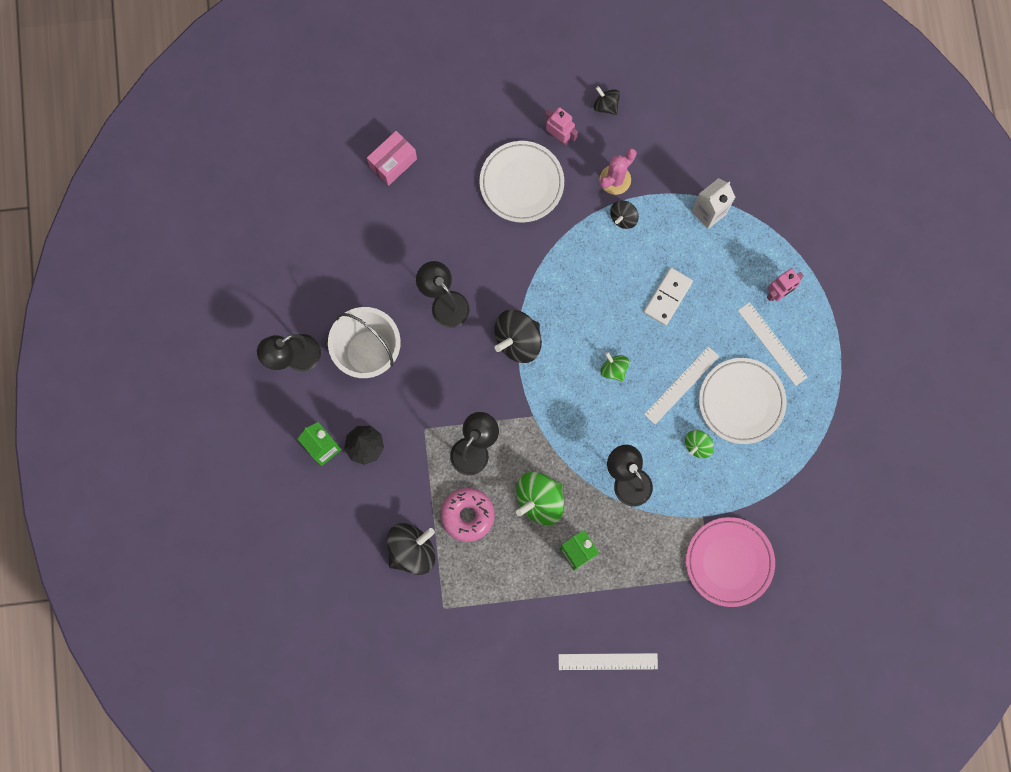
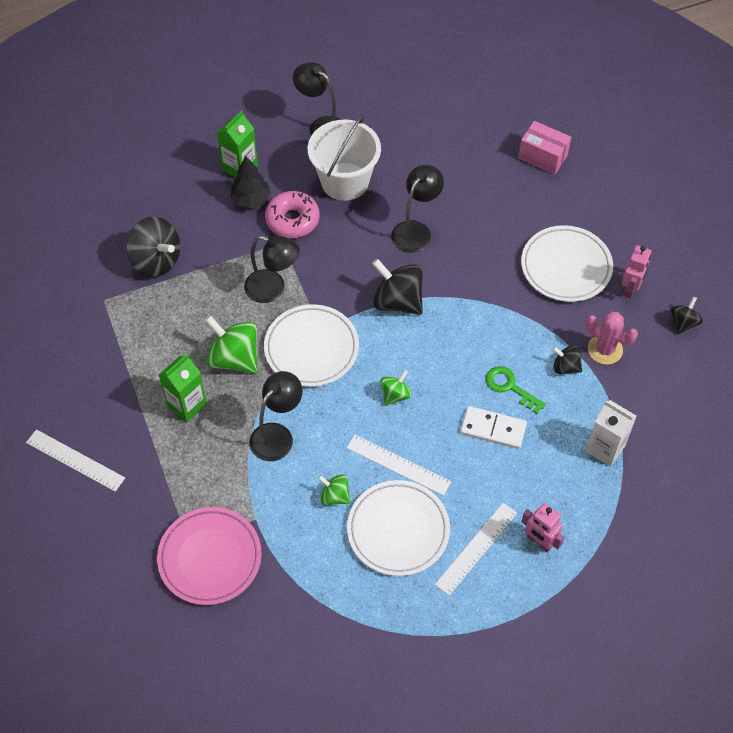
camera: 75 degrees right, 20 degrees down
pink donut [441,488,494,542] -> pink donut moved to [265,191,320,238]
white ruler [559,653,658,670] -> white ruler turned 45 degrees counterclockwise [26,429,125,492]
none -> white plate [264,304,359,387]
none -> green key [486,366,546,414]

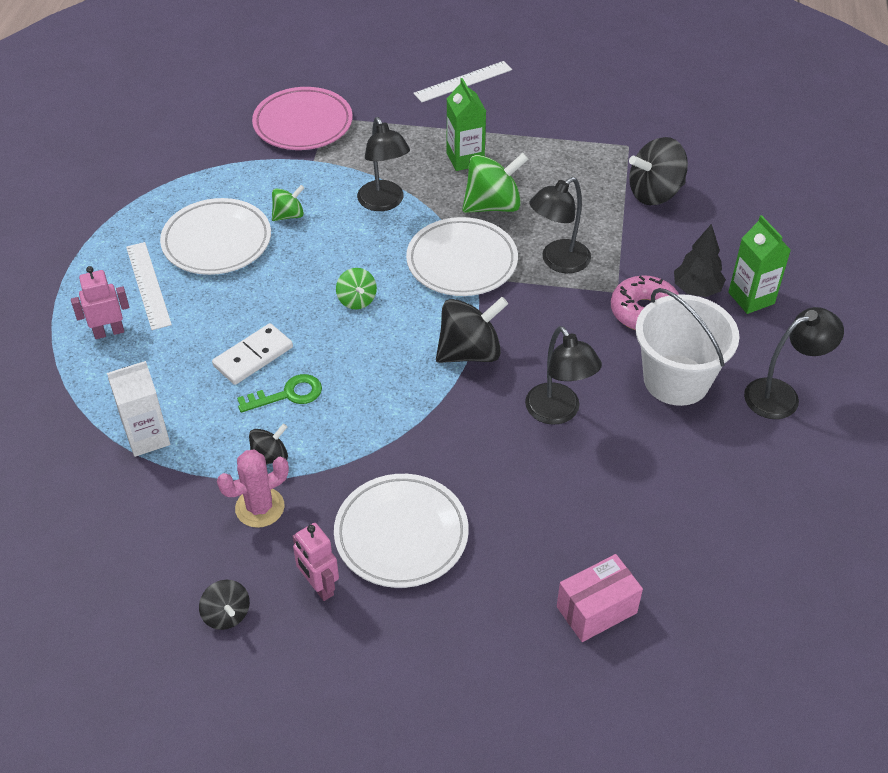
camera: 120 degrees right, 10 degrees down
white ruler [346,435,451,496] -> none

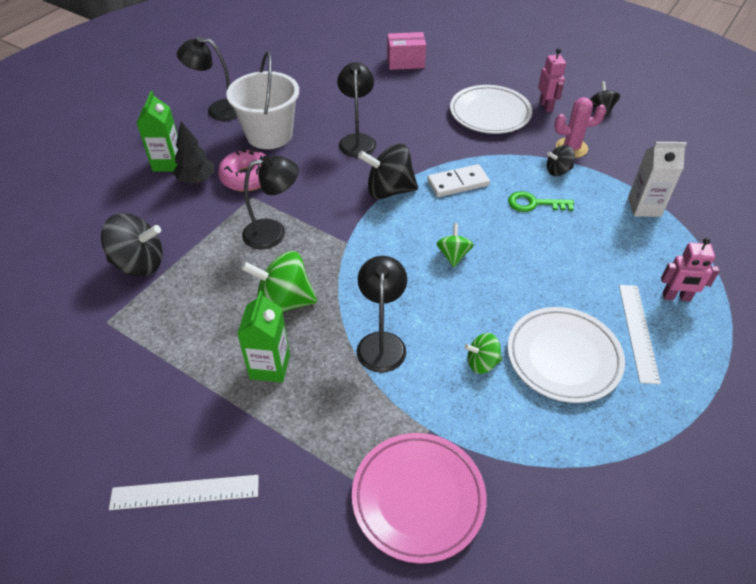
camera: 155 degrees left, 0 degrees up
white domino [212,323,293,385] -> white domino moved to [427,164,490,197]
white plate [406,217,518,296] -> none

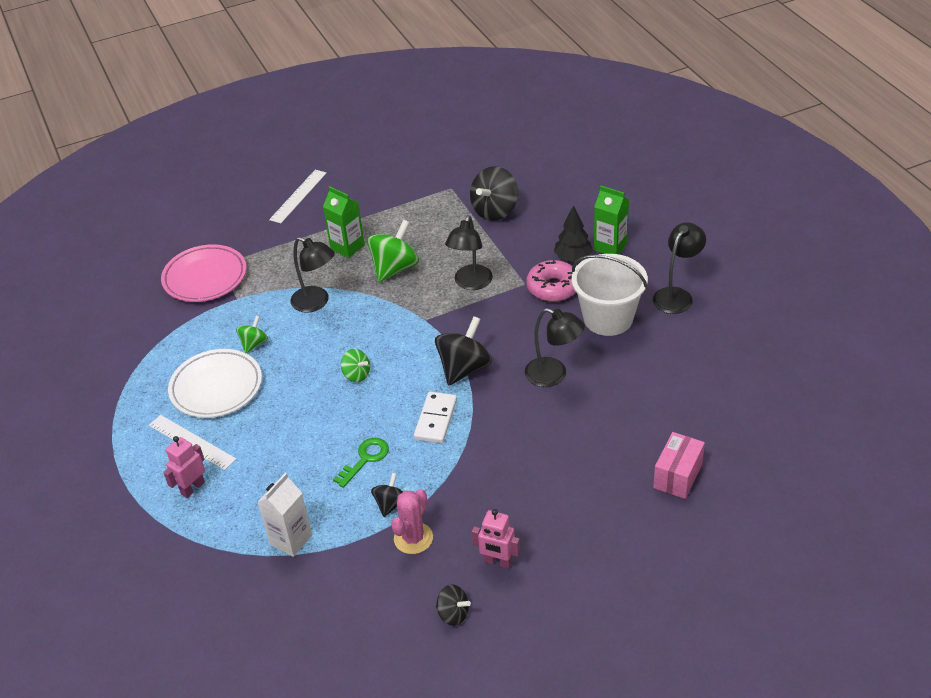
camera: 125 degrees right, 5 degrees down
white plate [450,85,532,134] -> none

